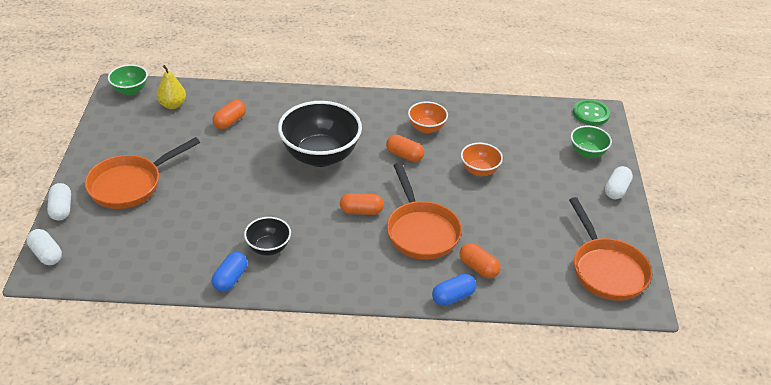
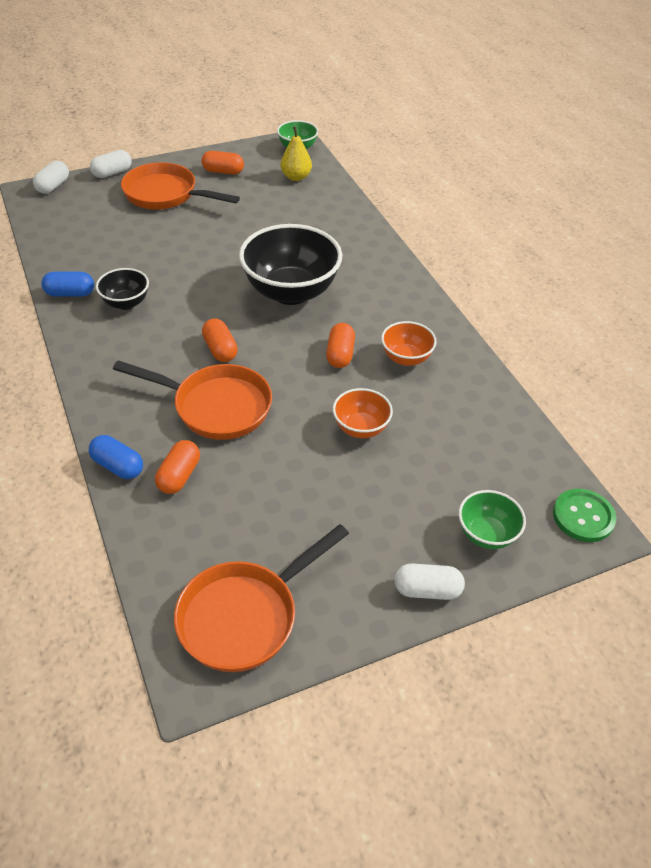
camera: 65 degrees right, 5 degrees up
orange capsule [213,100,246,129] -> orange capsule moved to [202,151,244,174]
orange pan [387,163,462,260] -> orange pan turned 120 degrees counterclockwise [113,360,272,440]

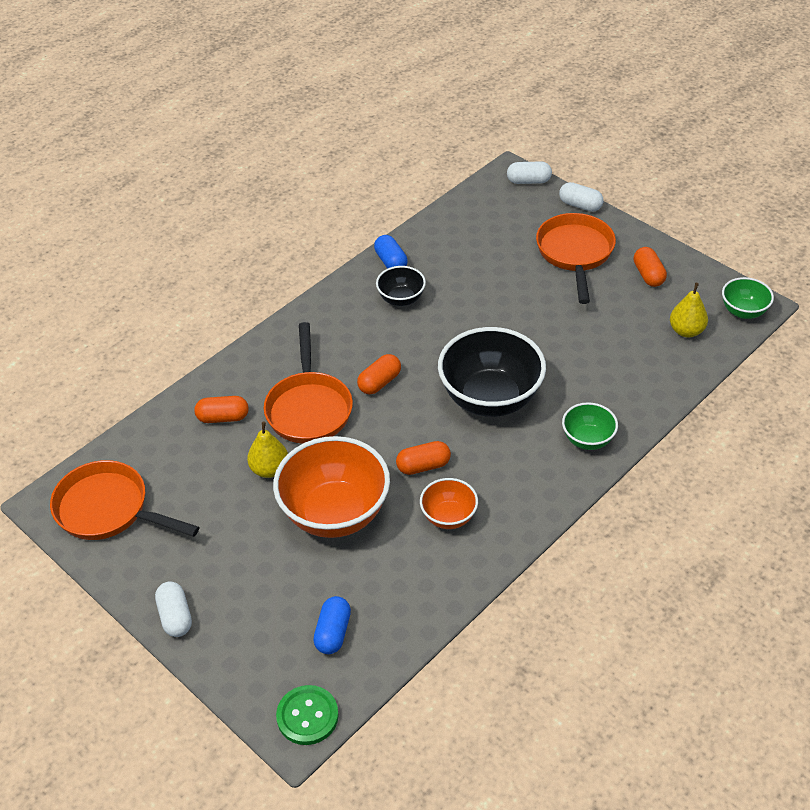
camera: 70 degrees right, 0 degrees up
blue capsule [89,435,143,479] -> blue capsule moved to [313,596,351,654]
orange bowl [333,388,393,438] -> orange bowl [273,436,390,538], size x1.98
green bowl [459,490,526,549] -> green bowl moved to [562,402,618,450]
none -> yellow pear [247,422,288,478]

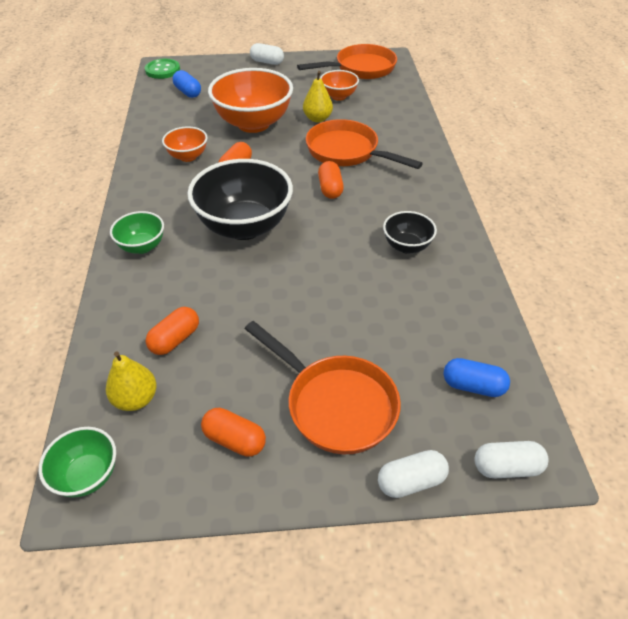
camera: 130 degrees right, 0 degrees up
orange capsule [195,396,249,423] -> orange capsule moved to [146,307,199,355]
blue capsule [374,235,408,269] -> blue capsule moved to [443,358,510,397]
white capsule [507,161,552,184] -> white capsule turned 45 degrees clockwise [474,441,549,478]
none -> orange bowl [320,70,359,101]

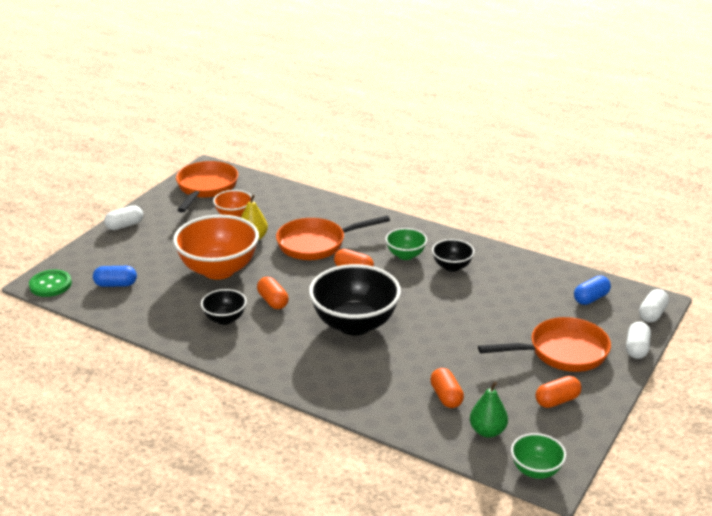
camera: 55 degrees left, 15 degrees down
yellow pear [106,351,157,411] -> green pear [470,381,508,438]
green bowl [110,211,164,254] -> green bowl moved to [385,228,427,260]
orange bowl [162,126,208,162] -> black bowl [201,289,247,325]

